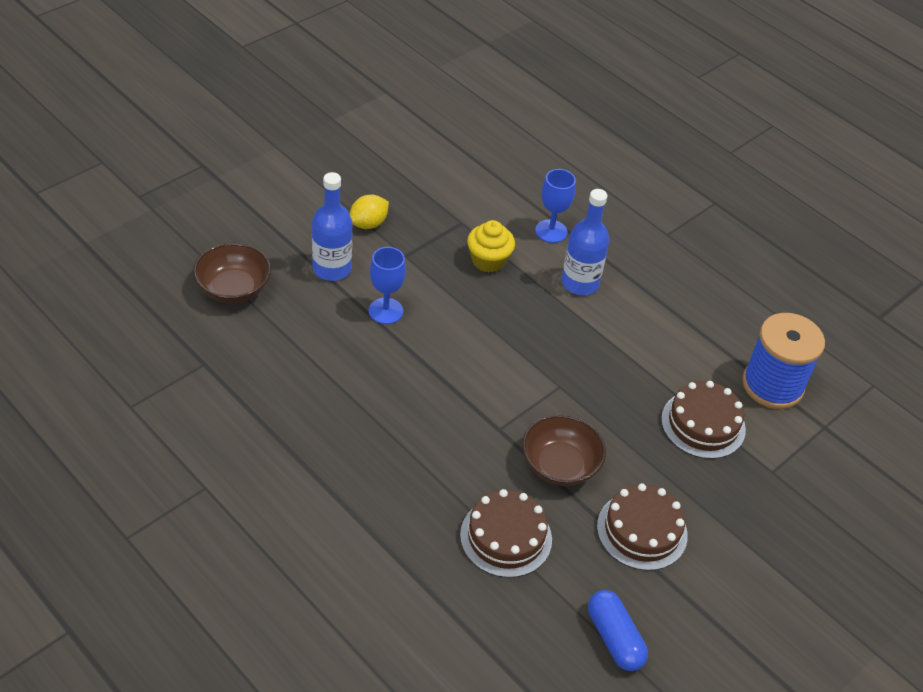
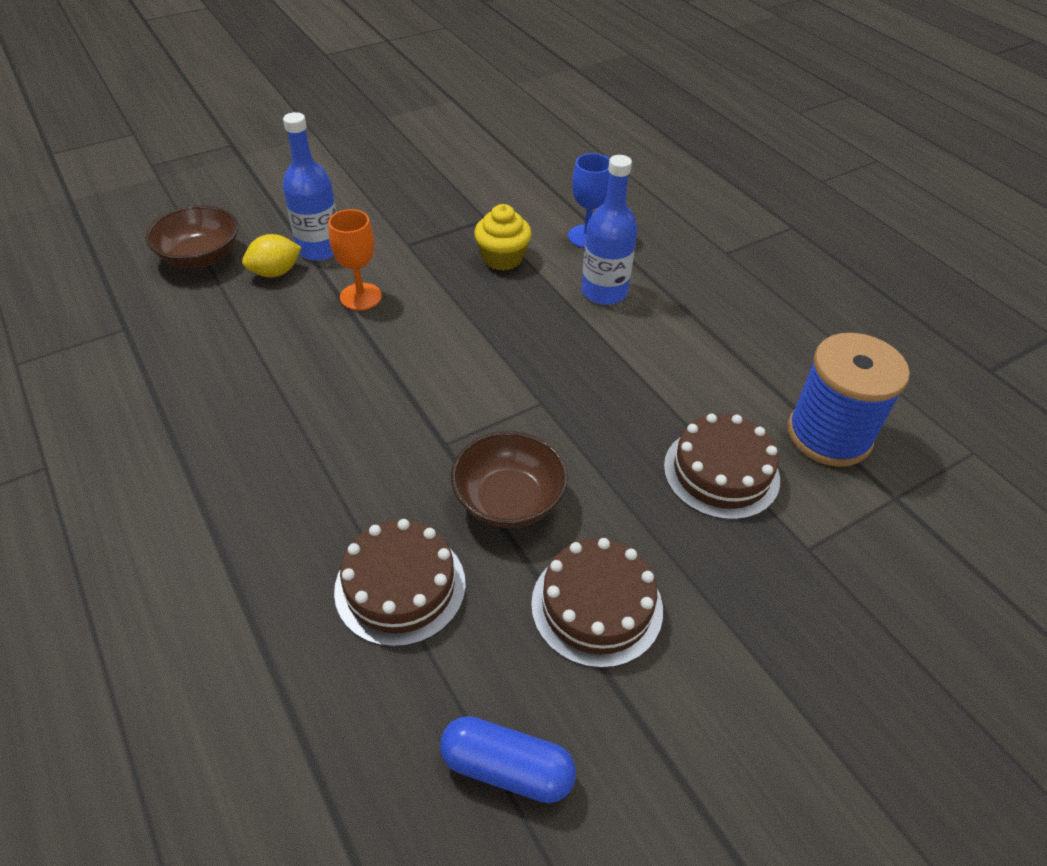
camera: 15 degrees right, 0 degrees up
yellow lemon [349,194,389,229] -> yellow lemon moved to [242,234,302,277]
blue goblet [369,247,406,324] -> orange goblet [328,209,382,311]
blue capsule [588,590,648,671] -> blue capsule turned 60 degrees counterclockwise [440,716,576,803]

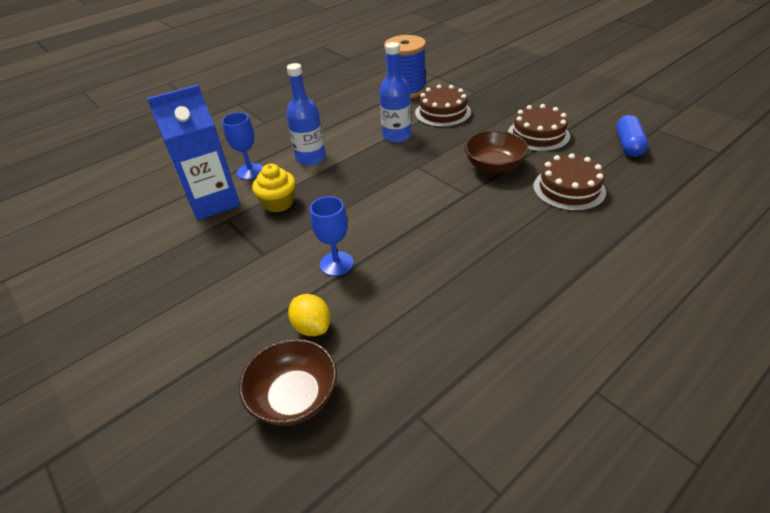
camera: 95 degrees left, 5 degrees down
blue bottle [283,112,337,261] -> blue bottle moved to [379,42,411,142]
orange goblet [328,209,382,311] -> blue goblet [310,196,354,276]
none -> blue carton [147,85,240,220]

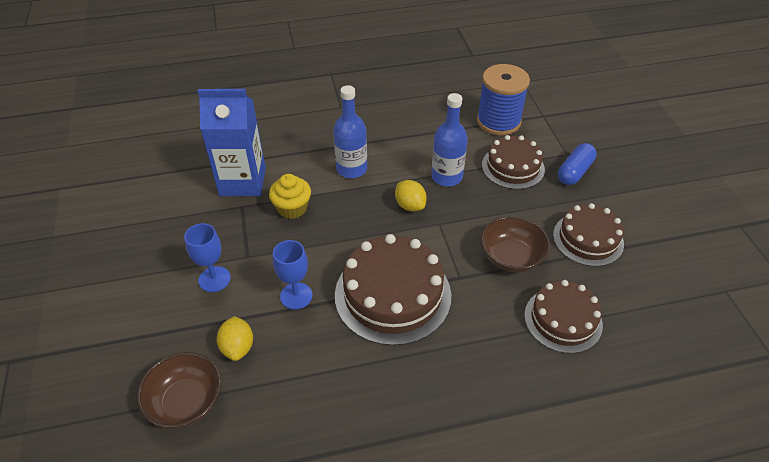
camera: 25 degrees right, 5 degrees up
blue goblet [222,112,263,180] -> blue goblet moved to [184,223,231,292]
blue capsule [616,115,648,157] -> blue capsule moved to [558,143,597,185]
none -> brown cake [335,234,451,346]
none -> yellow lemon [395,180,427,211]

